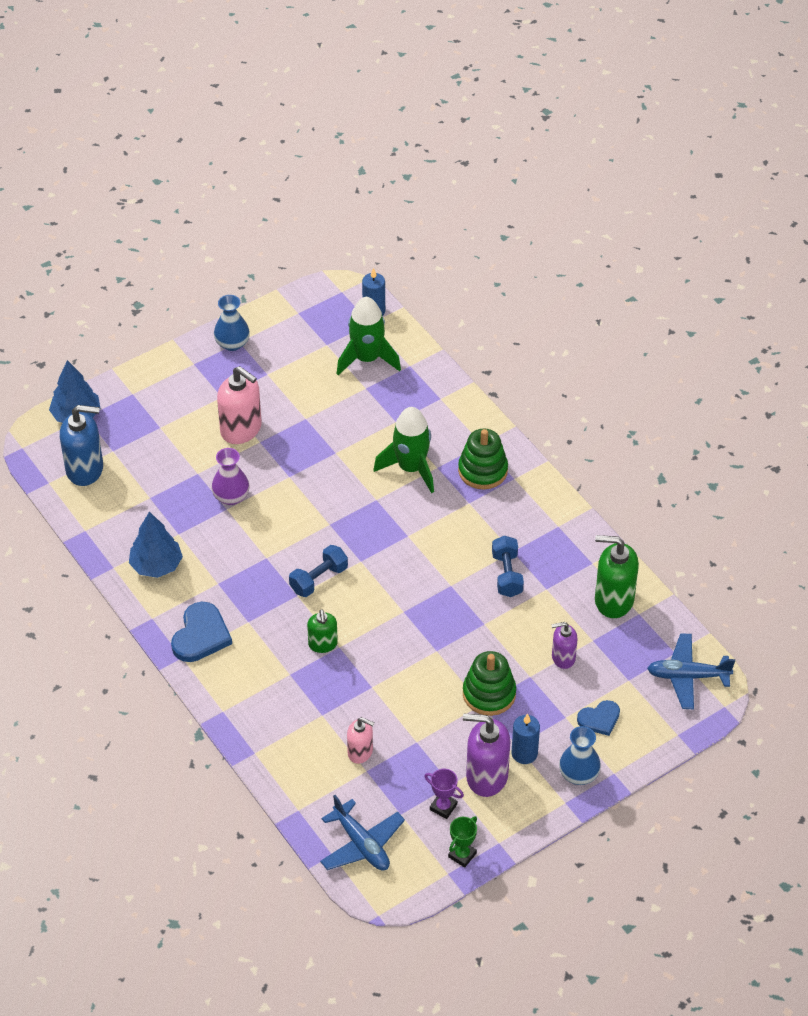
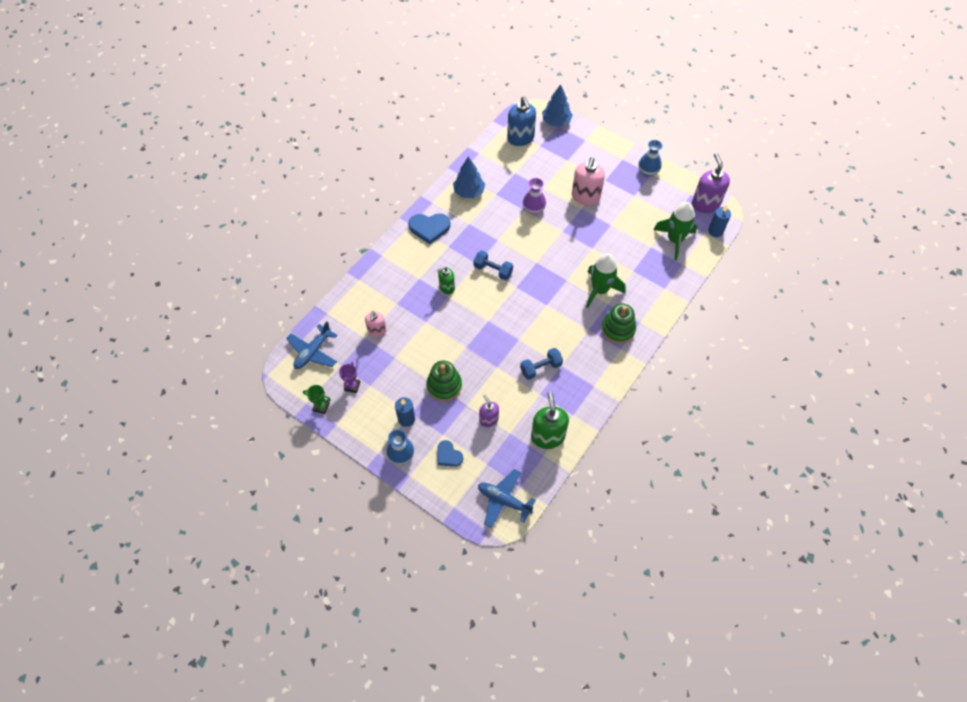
camera: 70 degrees right, 10 degrees up
purple soap dispenser [463,714,510,797] -> purple soap dispenser moved to [692,153,730,213]
blue plane [647,633,735,709] -> blue plane turned 45 degrees counterclockwise [478,469,536,528]

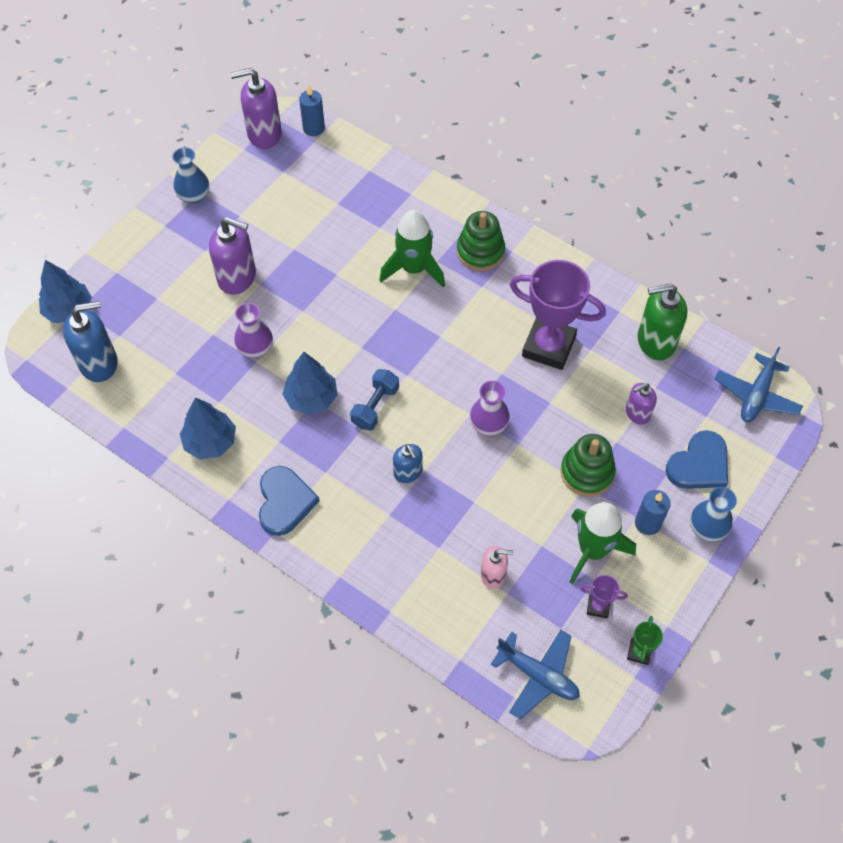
camera: 90 degrees left, 0 degrees up
green soap dispenser [437,266,455,294] -> blue soap dispenser [393,444,422,483]
blue heart [437,440,463,467] -> blue heart [666,430,728,489], size x1.60
blue dumbbell [520,348,563,380] -> purple trophy [510,260,606,370]
pink soap dispenser [572,157,605,206] -> purple soap dispenser [209,217,256,295]
green rocket [653,202,697,260] -> green rocket moved to [569,502,636,584]
none -> blue tree [282,352,338,415]
none -> purple vase [470,381,510,436]

